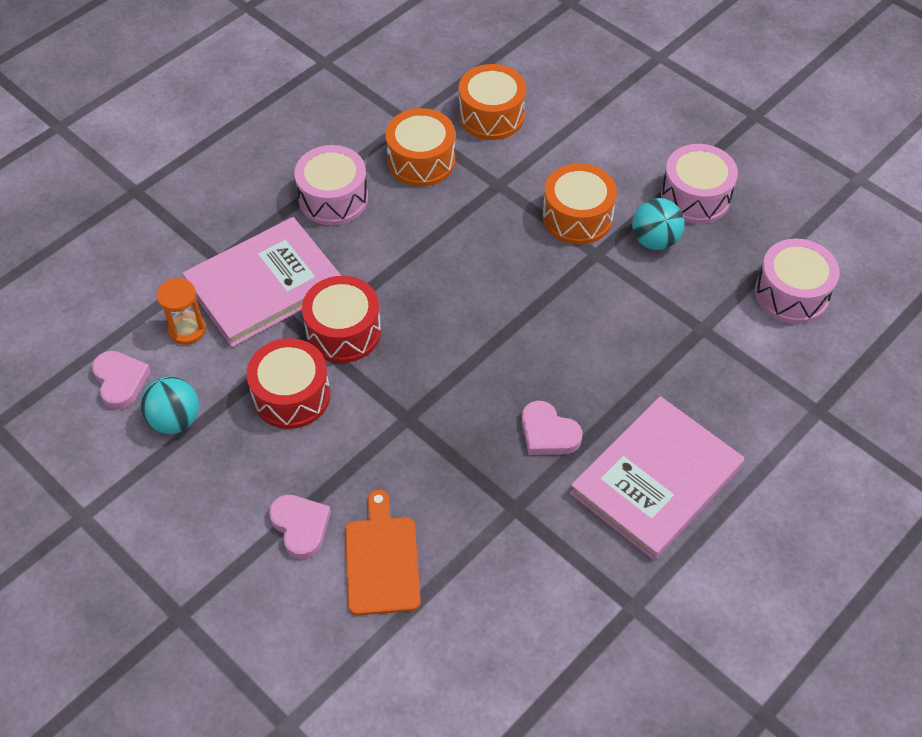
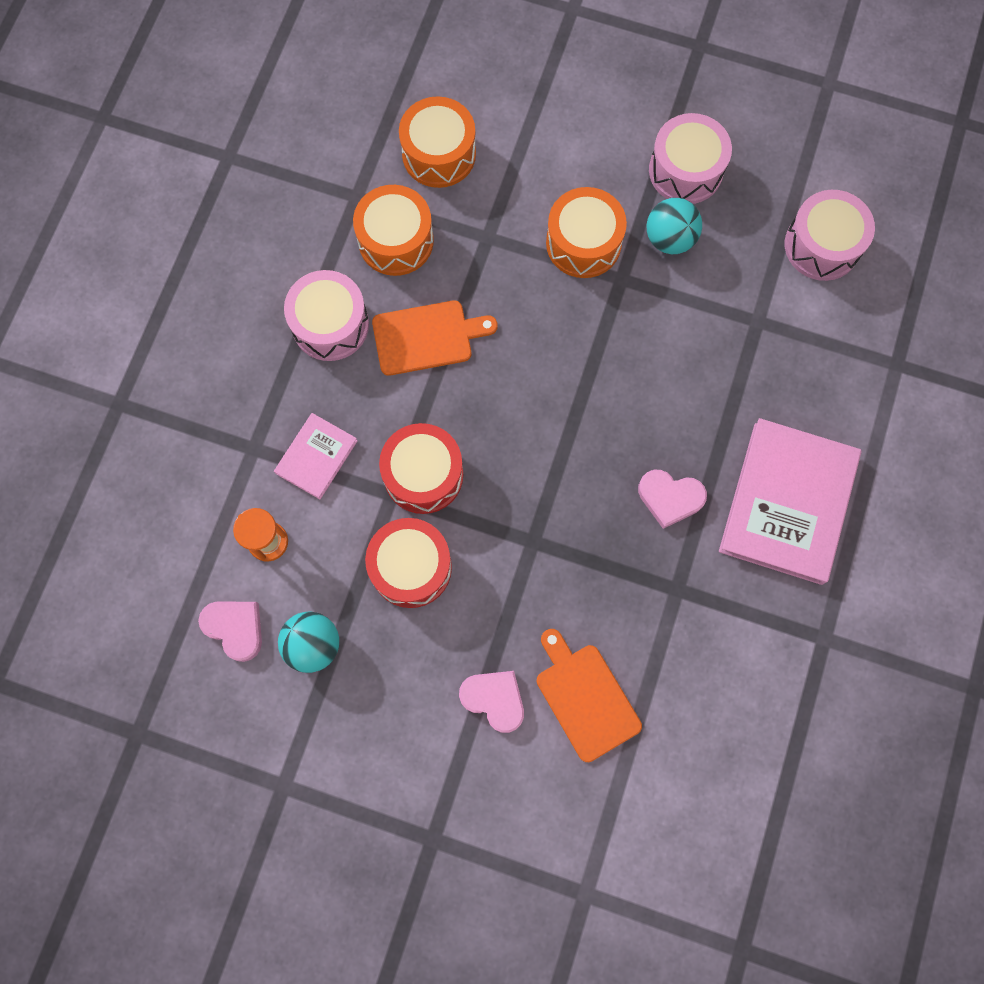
camera: 25 degrees left, 20 degrees up
pink book [182,217,341,347] -> pink book [274,413,358,499], size x0.51
none -> orange cutting board [372,300,498,376]

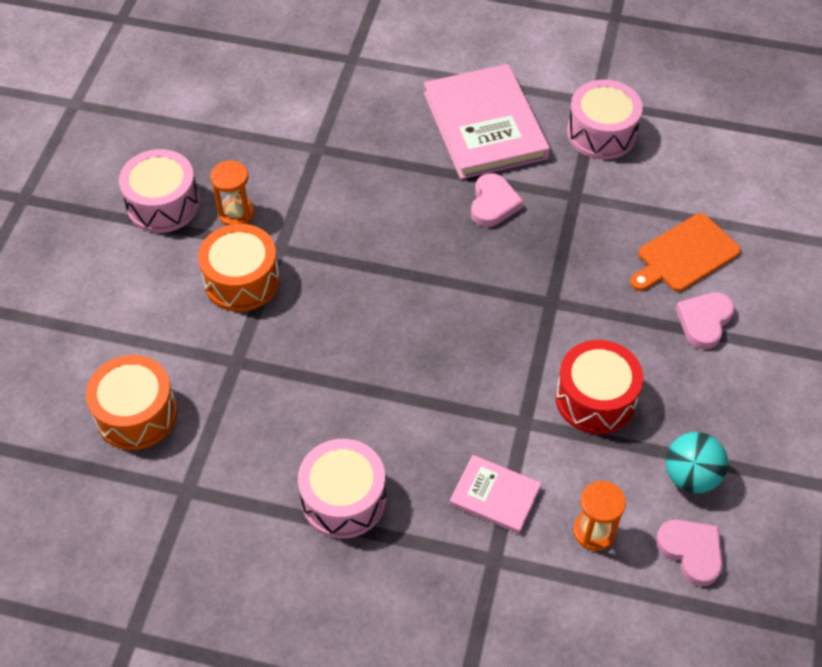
camera: 95 degrees left, 20 degrees down
pink heart [198,601,262,662] -> pink heart turned 105 degrees clockwise [656,520,723,586]
orange drum [353,185,434,276] -> none
orange cutting board [372,300,498,376] -> none
red drum [379,423,463,514] -> none
turquoise ball [647,198,702,254] -> orange hourglass [210,160,254,226]
pink book [719,418,861,585] -> pink book turned 60 degrees clockwise [424,64,550,179]
pink drum [785,190,875,281] -> pink drum moved to [567,80,643,160]

